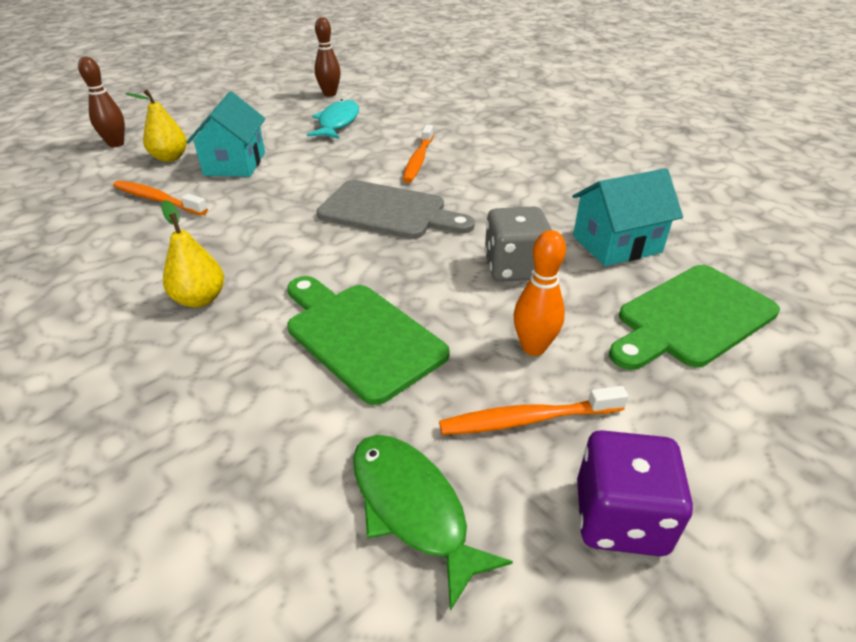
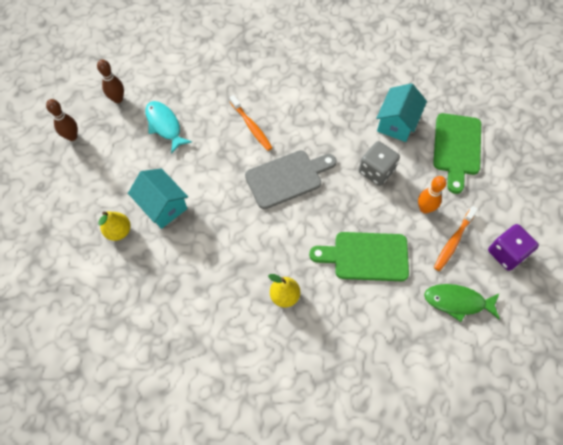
camera: 45 degrees left, 25 degrees up
brown bowling pin [78,57,125,147] -> brown bowling pin moved to [46,99,78,141]
orange toothbrush [113,181,208,215] -> none

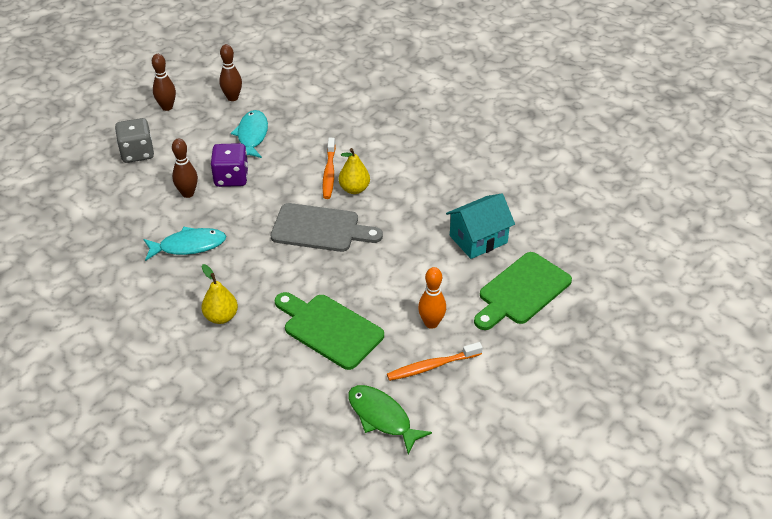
camera: 35 degrees right, 20 degrees down
yellow pear [98,211,131,241] -> yellow pear moved to [339,148,370,194]
turquoise house [128,168,188,229] -> brown bowling pin [172,139,198,198]
grey dice [359,141,400,186] -> grey dice moved to [115,118,154,163]
purple dice [488,224,539,271] -> purple dice moved to [211,143,248,187]
none -> turquoise fish [143,227,226,261]

